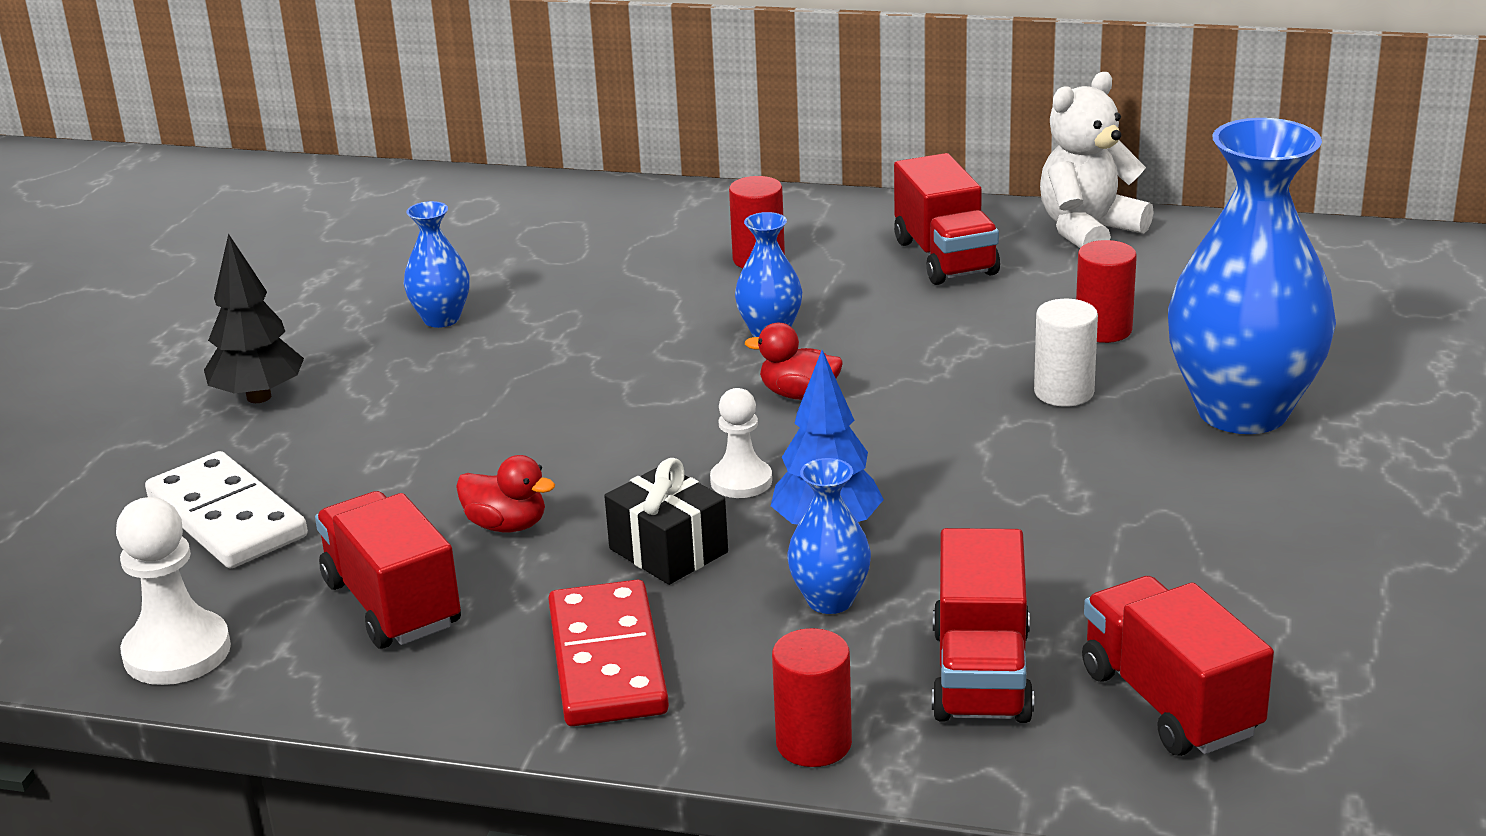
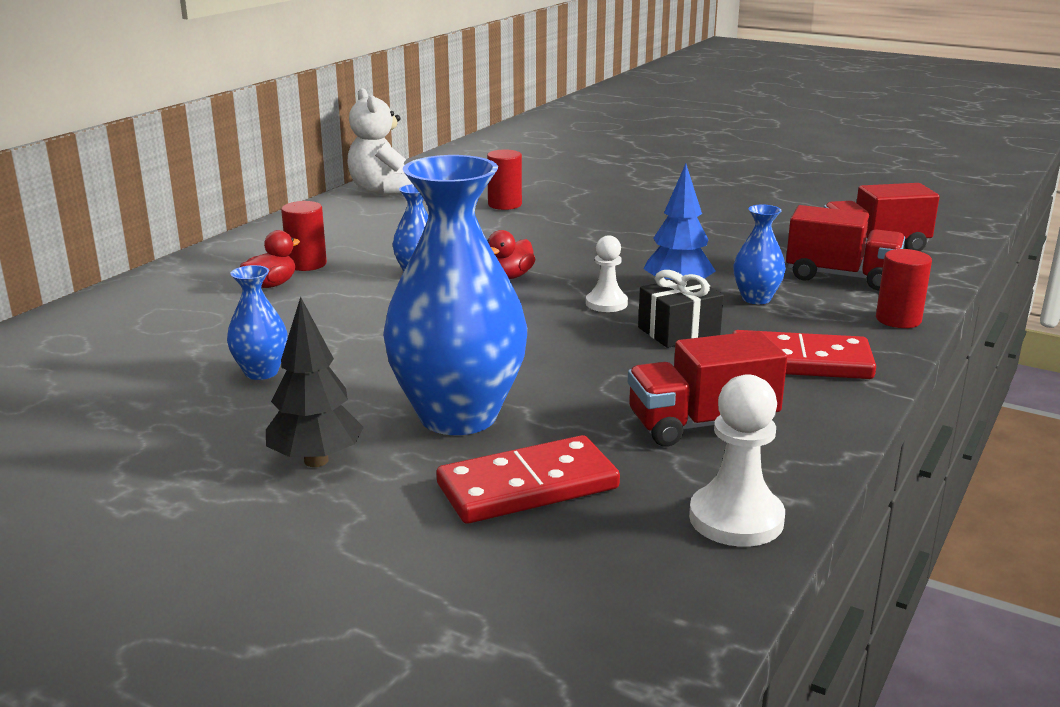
camera: 75 degrees left, 5 degrees down
white domino [145,451,308,568] -> red domino [436,435,620,524]
red duck [456,455,555,532] -> red duck moved to [240,230,300,288]
red truck [894,153,1000,285] -> none
white cylinder [1034,299,1098,407] -> none
blue vase [1168,118,1336,434] -> blue vase moved to [383,155,527,435]

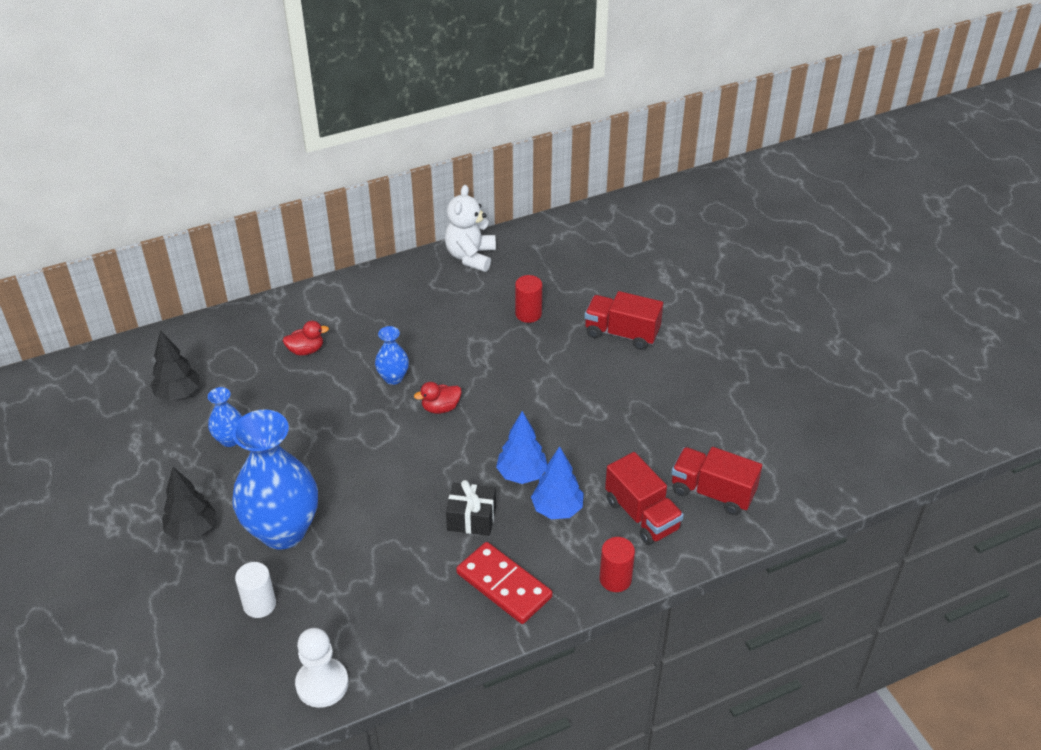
camera: 35 degrees right, 20 degrees up
red cylinder [281,201,327,271] -> none
red domino [436,435,620,524] -> white cylinder [235,562,276,618]
white pawn [586,235,628,312] -> none
red truck [628,331,787,447] -> red truck moved to [584,291,663,350]
blue vase [733,205,786,304] -> blue tree [531,446,584,519]
none -> black tree [150,330,199,401]

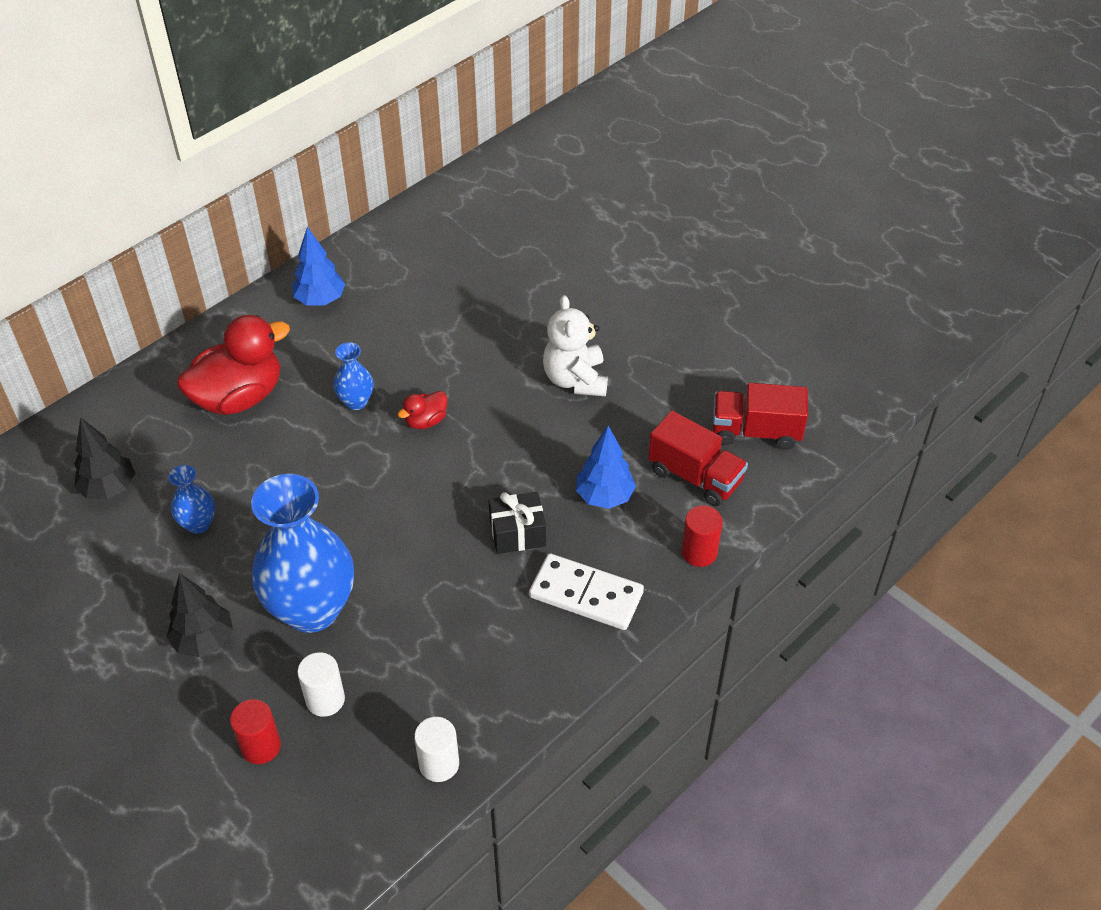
camera: 20 degrees left, 5 degrees up
red duck [282,321,329,356] -> red duck [177,315,290,415], size x2.17
white pawn [295,628,349,708] -> white cylinder [414,717,459,782]
white teddy bear [445,185,496,272] -> white teddy bear moved to [543,295,608,396]
red domino [456,542,553,624] -> white domino [529,553,644,630]
blue tree [496,411,547,484] -> blue tree moved to [292,227,345,305]
red cylinder [515,275,542,323] -> red cylinder moved to [230,699,281,764]
red truck [584,291,663,350] -> none

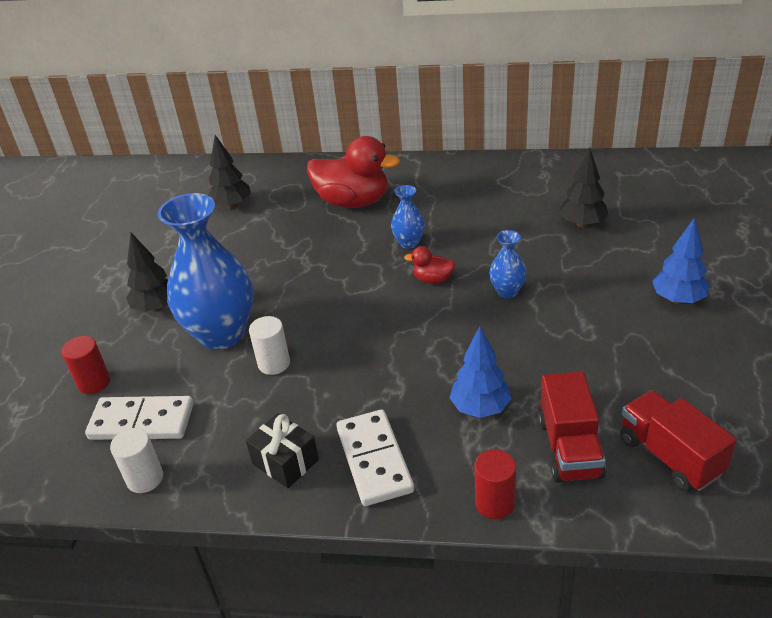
camera: 55 degrees right, 10 degrees down
blue vase [168,465,215,534] -> blue vase moved to [489,230,527,298]
blue tree [292,227,345,305] -> blue tree moved to [652,218,709,304]
white cylinder [297,652,345,717] -> white cylinder moved to [249,316,290,375]
black gift [489,492,546,554] -> black gift moved to [246,413,319,488]
white teddy bear [543,295,608,396] -> none
none -> white domino [85,396,193,440]
none -> black tree [559,147,609,227]

